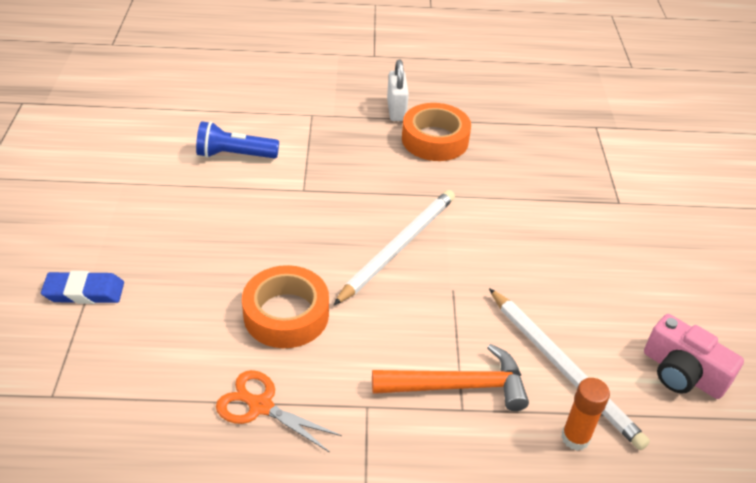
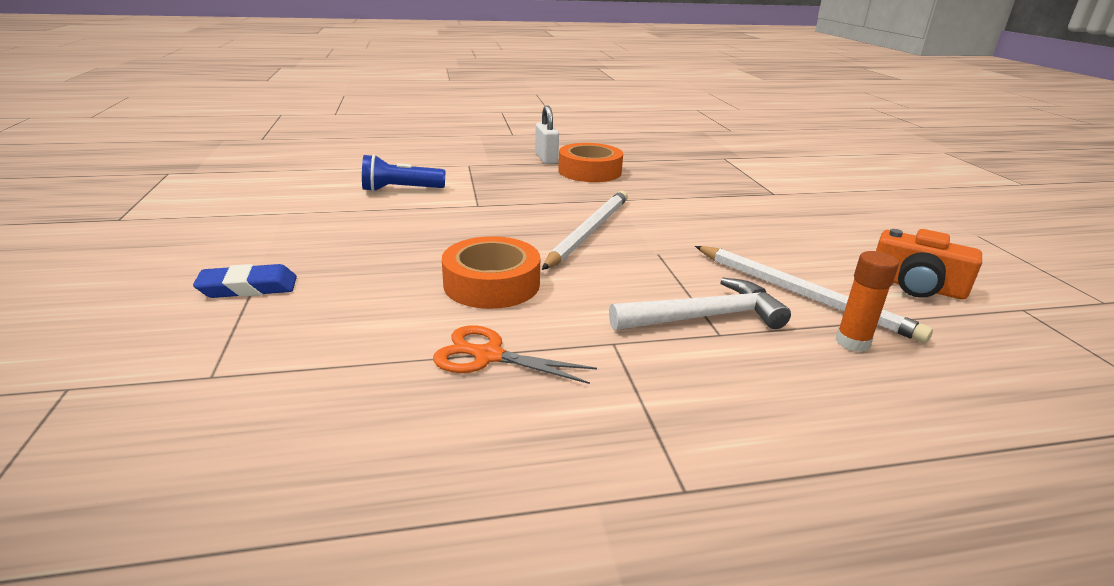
camera: 10 degrees left, 15 degrees down
orange hammer [372,344,529,411] -> white hammer [609,278,791,330]
pink camera [644,314,744,399] -> orange camera [876,229,982,300]

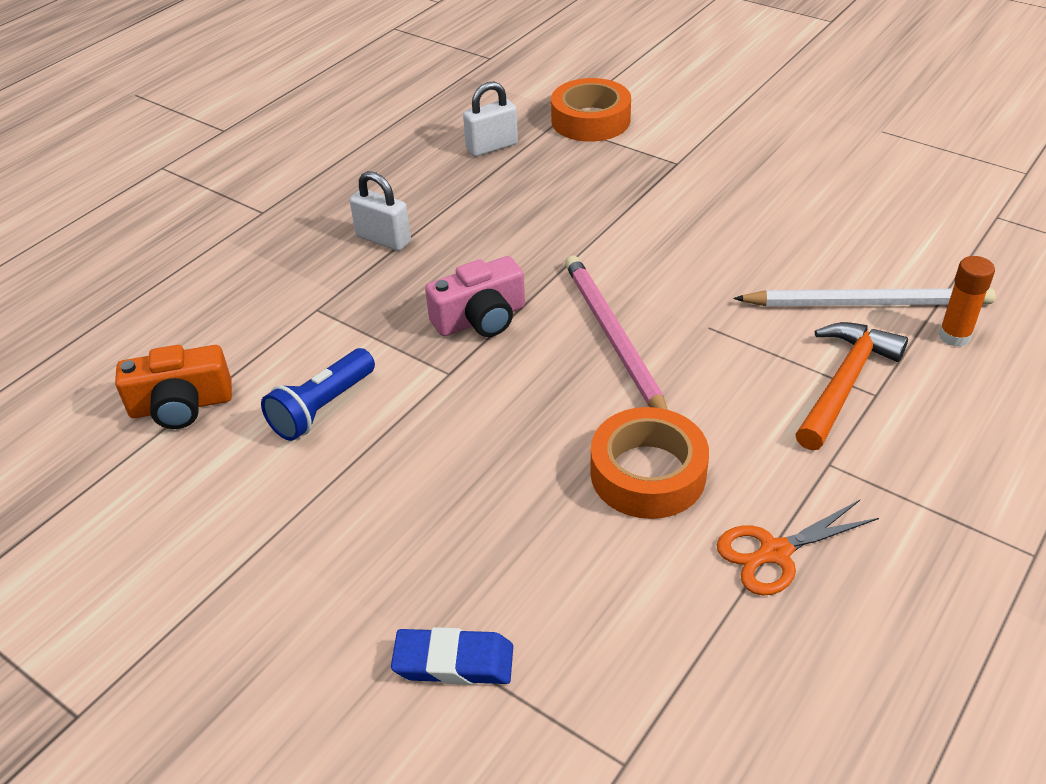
camera: 40 degrees left, 15 degrees up
blue eraser [193,264,297,298] -> blue eraser turned 60 degrees clockwise [391,627,513,685]
white pencil [542,191,628,270] -> pink pencil [565,256,668,410]
orange tape [558,143,623,182] -> orange tape moved to [551,78,631,142]
white hammer [609,278,791,330] -> orange hammer [795,322,908,450]
orange camera [876,229,982,300] -> orange camera moved to [115,345,232,429]
none -> pink camera [425,256,525,337]
none -> white padlock [463,82,518,156]

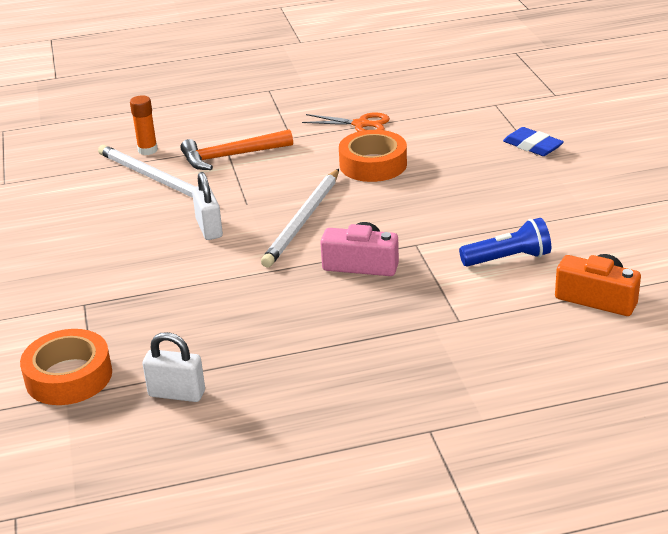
camera: 140 degrees left, 10 degrees down
white padlock [350,171,411,251] -> white padlock moved to [192,172,223,240]
pink pencil [565,256,668,410] -> white pencil [261,169,339,267]

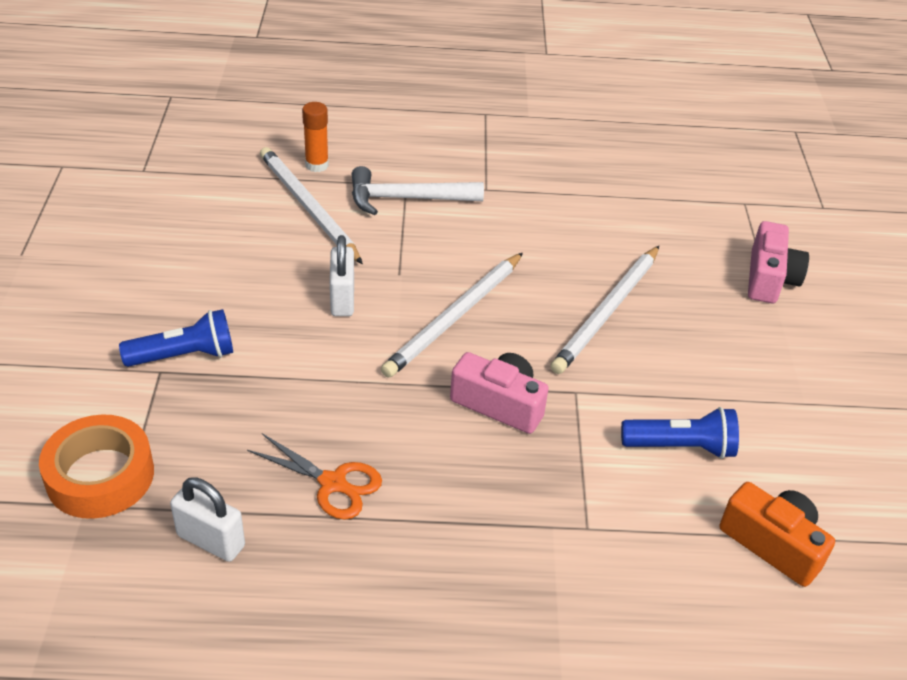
camera: 10 degrees right, 10 degrees up
orange hammer [180,129,293,170] -> white hammer [352,166,484,215]
orange scissors [302,113,390,132] -> orange scissors moved to [247,433,382,520]
orange tape [339,130,407,182] -> none
blue eraser [503,127,564,156] -> pink camera [748,221,809,303]
none -> blue flashlight [119,309,233,367]
none -> white pencil [550,246,659,374]

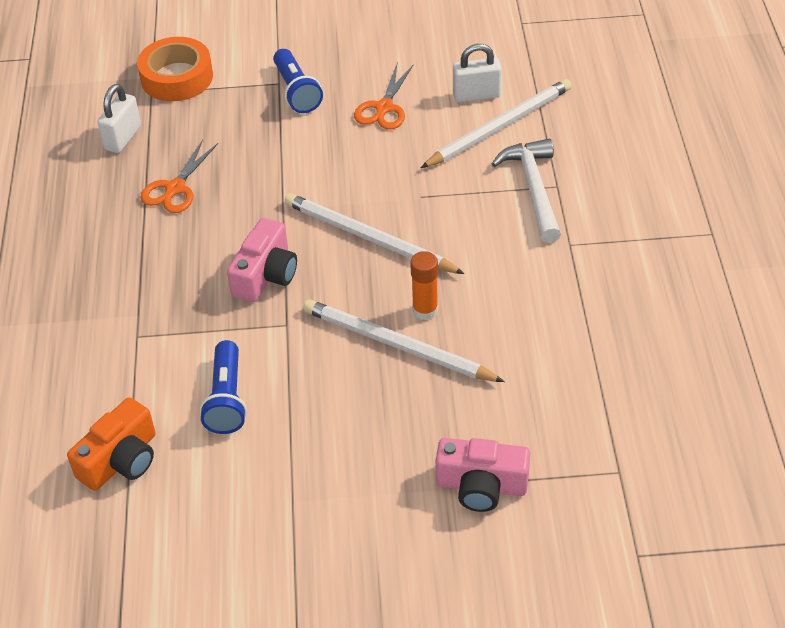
camera: 90 degrees right, 5 degrees up
orange glue stick [302,102,329,172] -> orange glue stick moved to [410,251,438,320]
white padlock [330,235,354,316] -> white padlock moved to [453,44,502,102]
none -> orange scissors [354,64,414,130]

